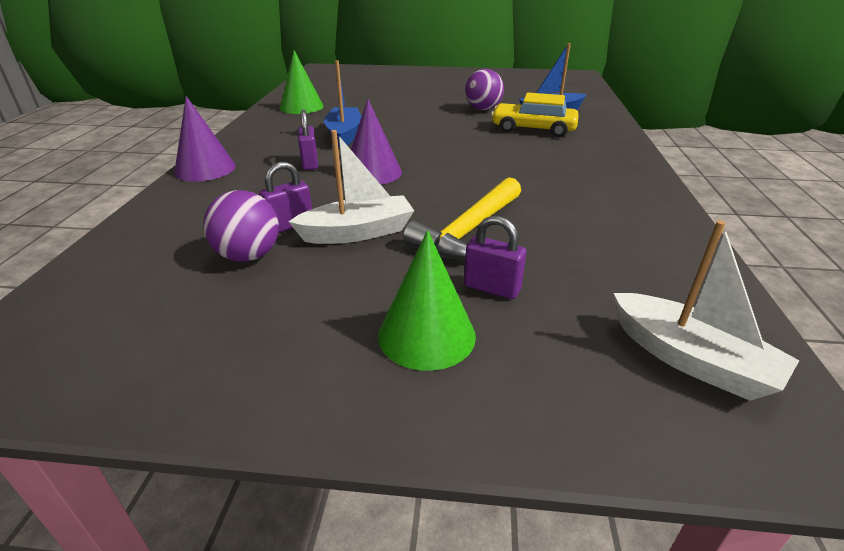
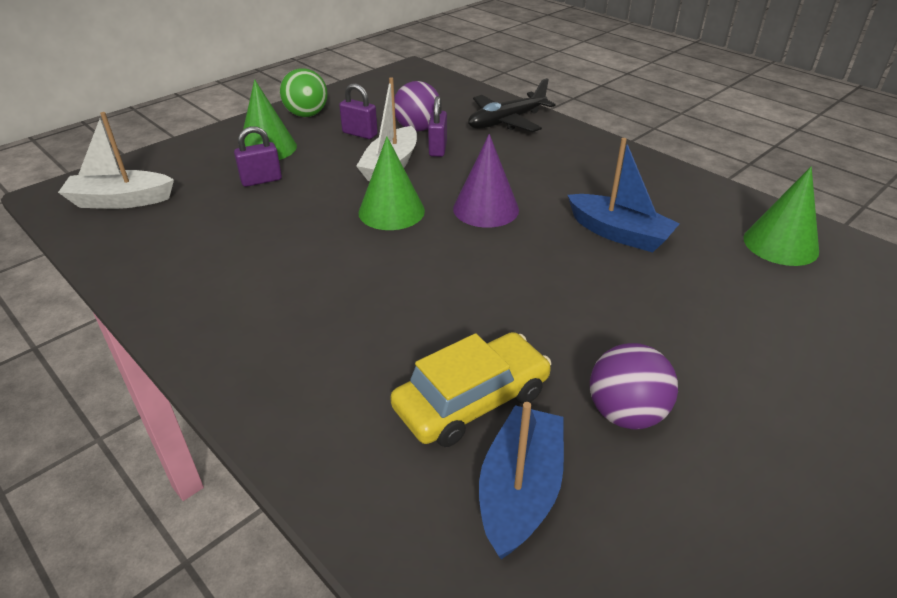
camera: 130 degrees right, 5 degrees up
purple cone [174,96,236,181] -> none
purple padlock [298,110,318,170] -> purple padlock moved to [339,83,378,139]
yellow hammer [403,177,521,260] -> none
none -> green ball [280,68,328,117]
none -> green cone [358,137,425,230]
none -> black plane [468,78,556,132]

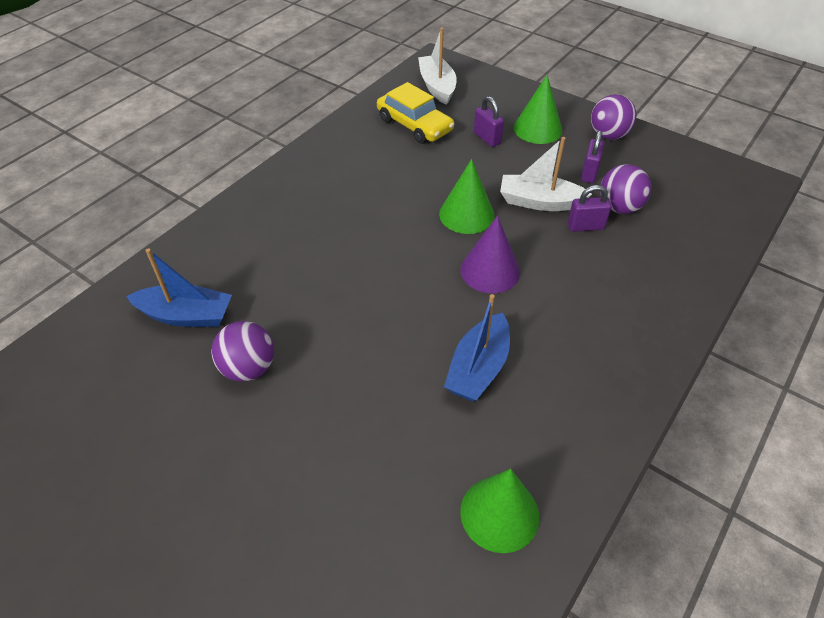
camera: 80 degrees right, 10 degrees up
green ball [280,68,328,117] -> purple ball [591,94,637,140]
yellow car [390,332,551,447] -> yellow car moved to [377,82,455,144]
black plane [468,78,556,132] -> none

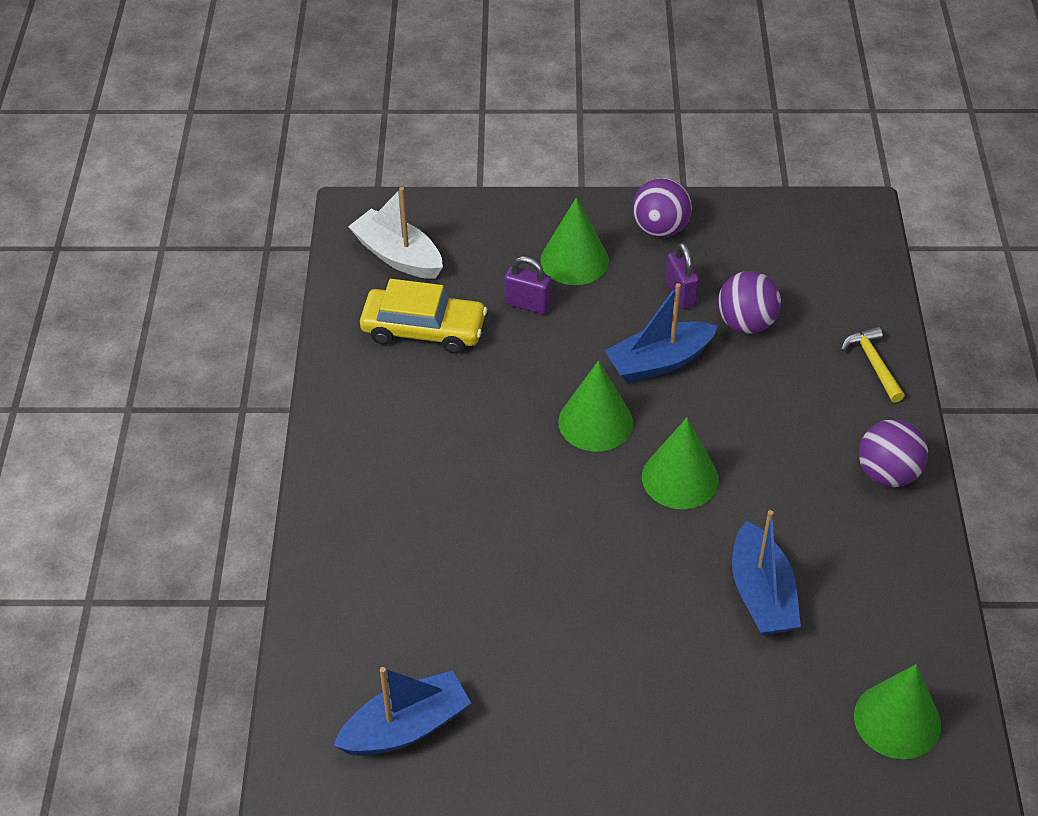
camera: 35 degrees left, 0 degrees up
purple ball [211,321,274,382] -> purple ball moved to [859,419,928,487]
purple cone [460,216,520,293] -> green cone [642,418,719,509]
white boat [500,137,592,211] -> blue boat [605,283,718,383]
purple padlock [568,185,611,232] -> none
none -> yellow hammer [841,326,905,403]

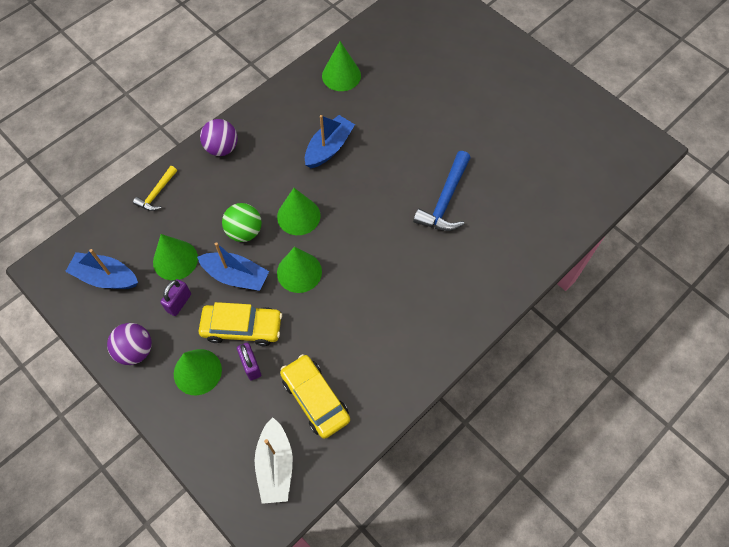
camera: 135 degrees left, 15 degrees up
blue boat [333,667,471,756] -> blue boat moved to [65,249,138,289]
purple ball [718,271,781,334] -> green cone [153,234,198,280]
none -> yellow car [199,302,282,346]
none -> green ball [222,203,262,242]
none -> blue hammer [413,151,471,231]

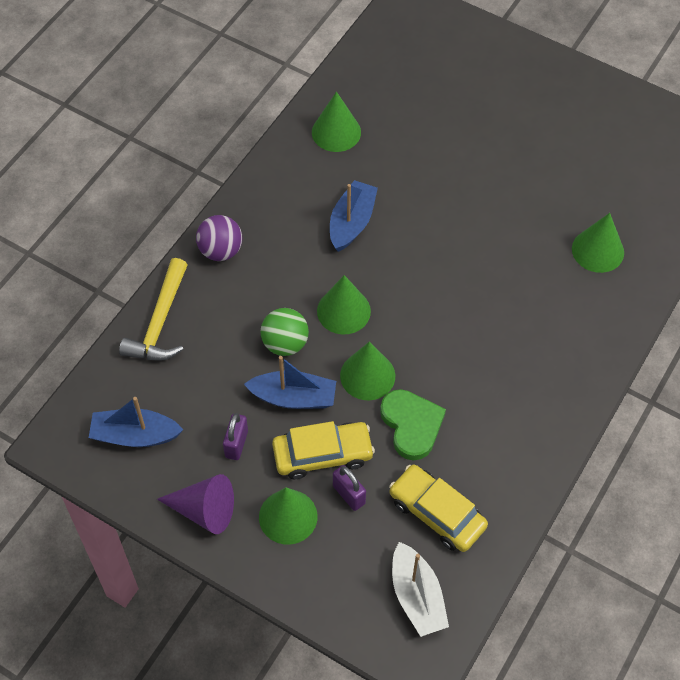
camera: 15 degrees left, 5 degrees down
purple ball [107,323,152,365] -> purple cone [157,474,234,534]
yellow hammer [133,166,177,211] -> yellow hammer [119,258,187,361], size x1.72
green cone [153,234,198,280] -> green cone moved to [572,213,624,273]
blue hammer [413,151,471,231] -> none
none -> green heart [380,389,446,460]

